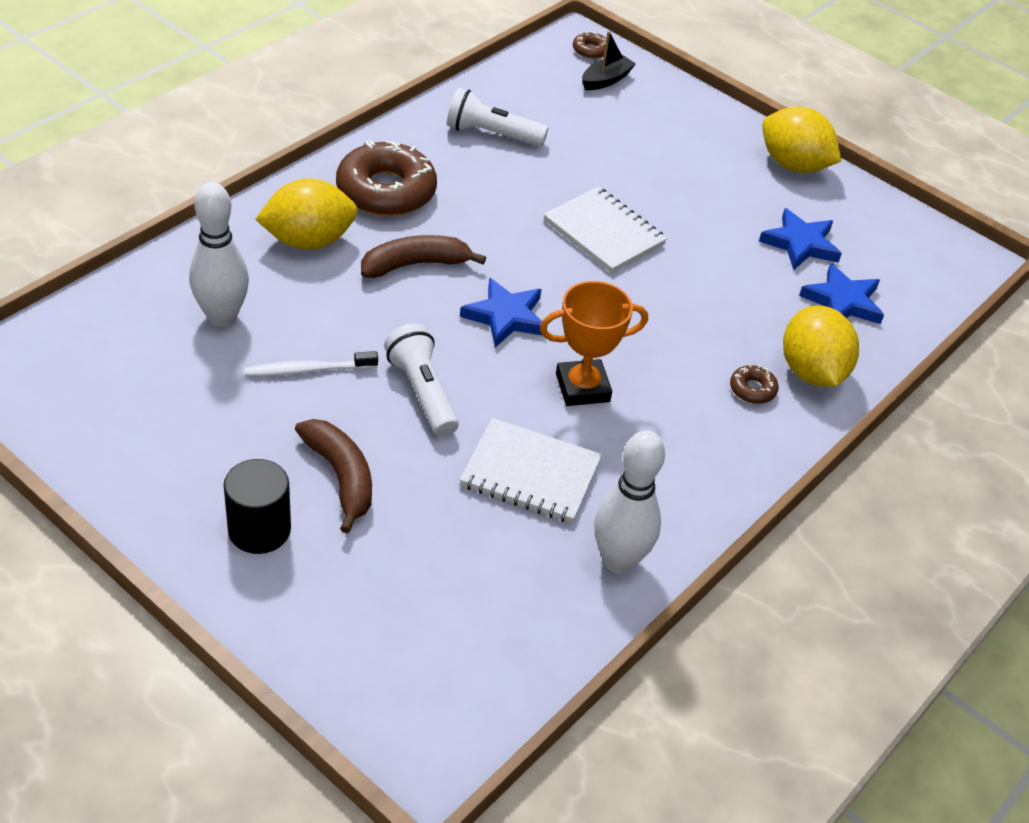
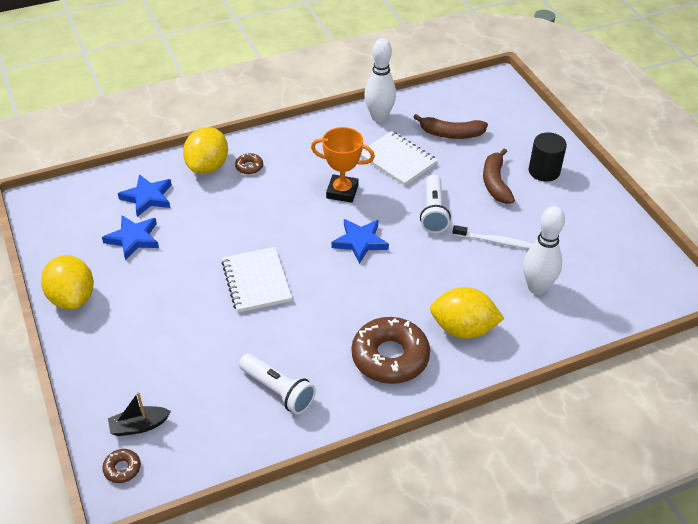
camera: 150 degrees left, 0 degrees up
brown banana [361,235,486,278] -> brown banana moved to [413,114,488,139]

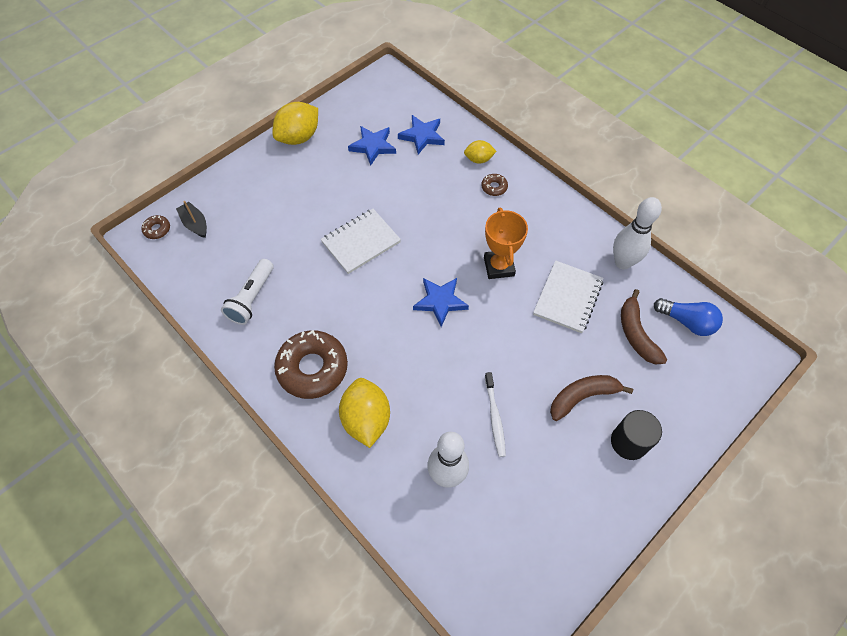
camera: 70 degrees right, 15 degrees up
yellow lemon [183,127,228,174] -> yellow lemon [464,140,496,164], size x0.56
white flashlight [420,175,451,233] -> none
none -> blue light bulb [654,298,723,336]

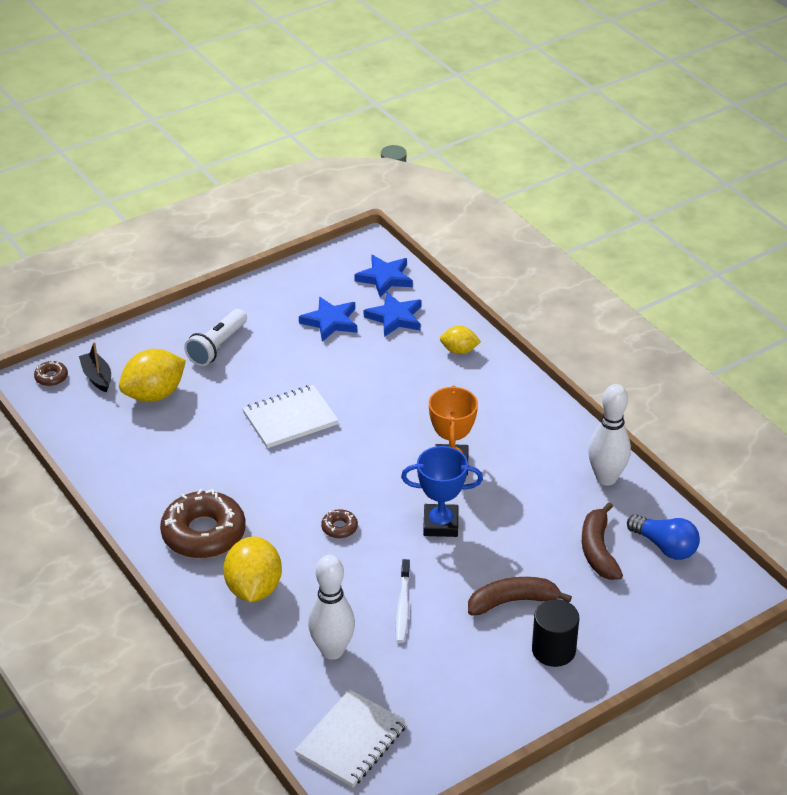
camera: 10 degrees right, 20 degrees down
white flashlight [221,259,274,325] -> white flashlight moved to [184,309,247,366]
yellow lemon [272,102,318,145] -> yellow lemon moved to [119,349,186,402]
blue star [413,278,469,327] -> blue star moved to [354,255,413,297]
brown donut [481,174,508,196] -> brown donut moved to [321,509,358,538]
white notebook [533,260,603,333] -> white notebook moved to [294,689,407,787]
none -> blue trophy [401,446,483,537]

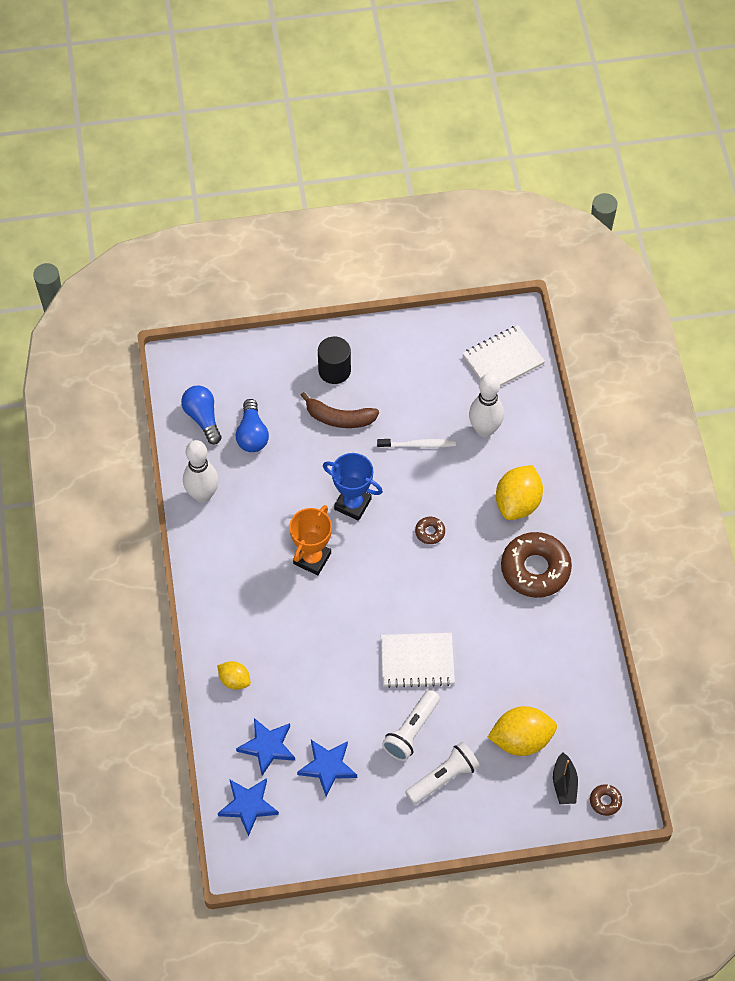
camera: 155 degrees left, 20 degrees up
white toothbrush [395,559,410,643] -> white toothbrush turned 60 degrees clockwise [377,439,456,448]
brown banana [582,502,623,580] -> blue light bulb [236,399,269,452]
none -> white flashlight [382,690,440,761]

